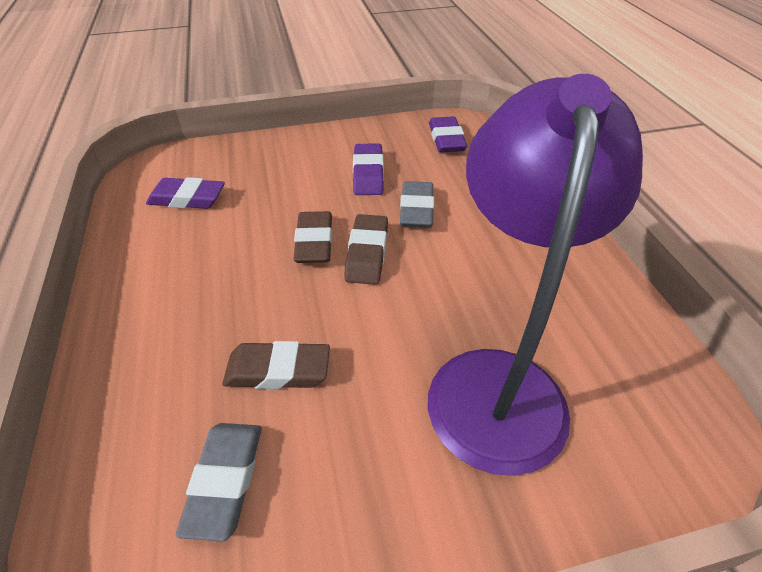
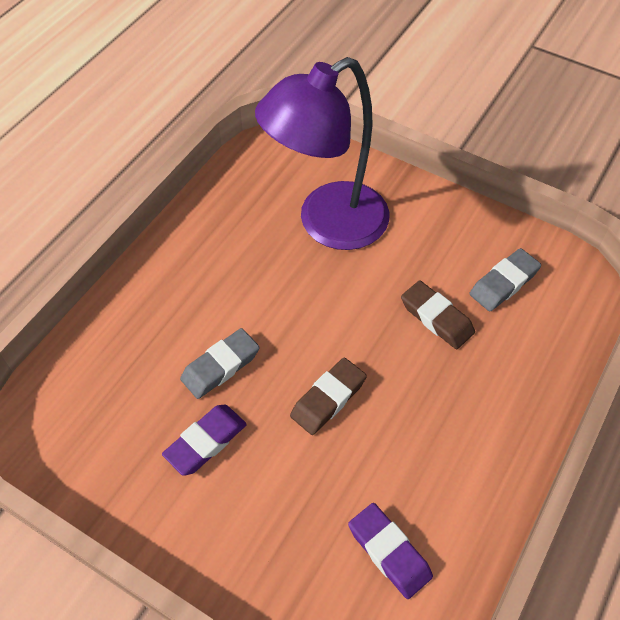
camera: 135 degrees left, 10 degrees up
brown eraser [344,214,388,285] -> none
purple eraser [429,117,467,153] -> none

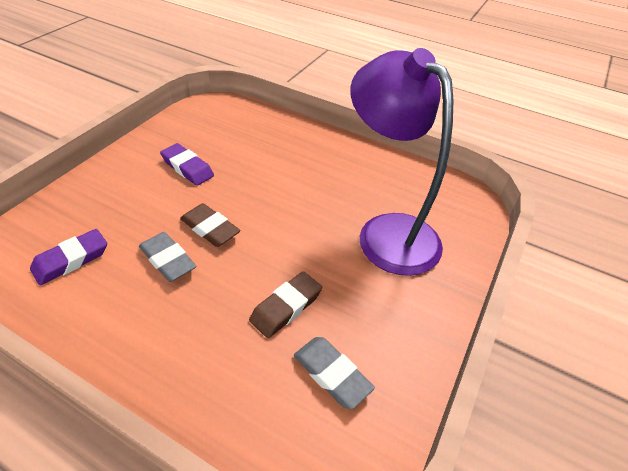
camera: 85 degrees right, 10 degrees down
grey eraser [180,328,260,399] -> grey eraser moved to [139,232,197,282]

